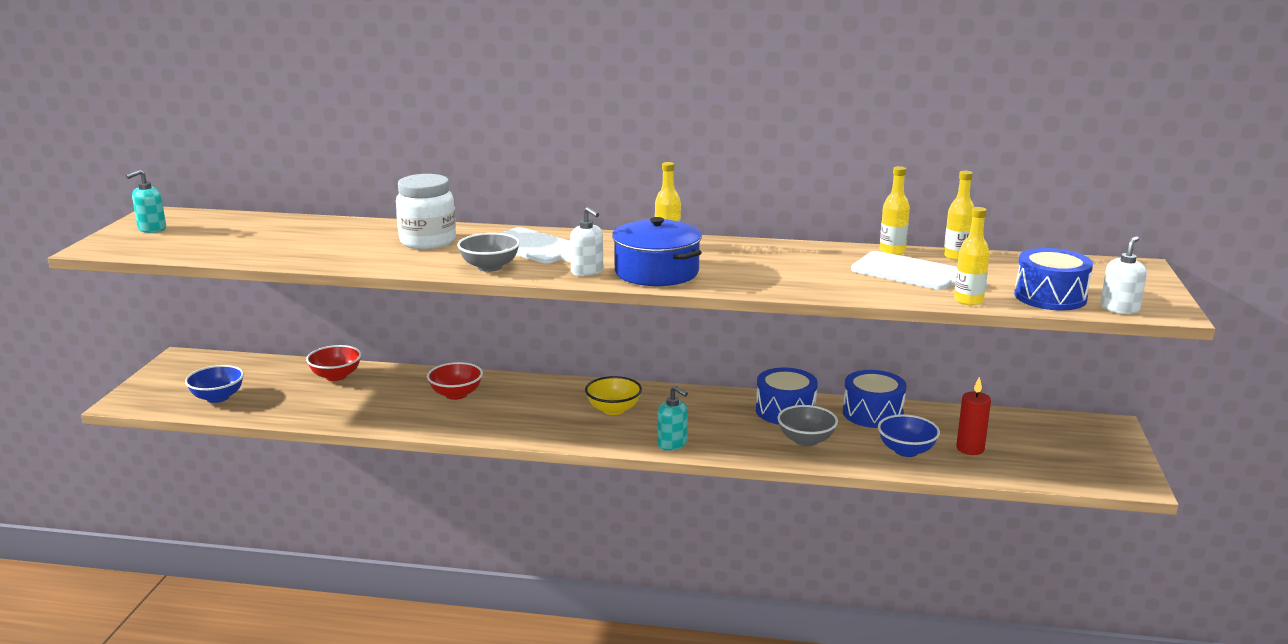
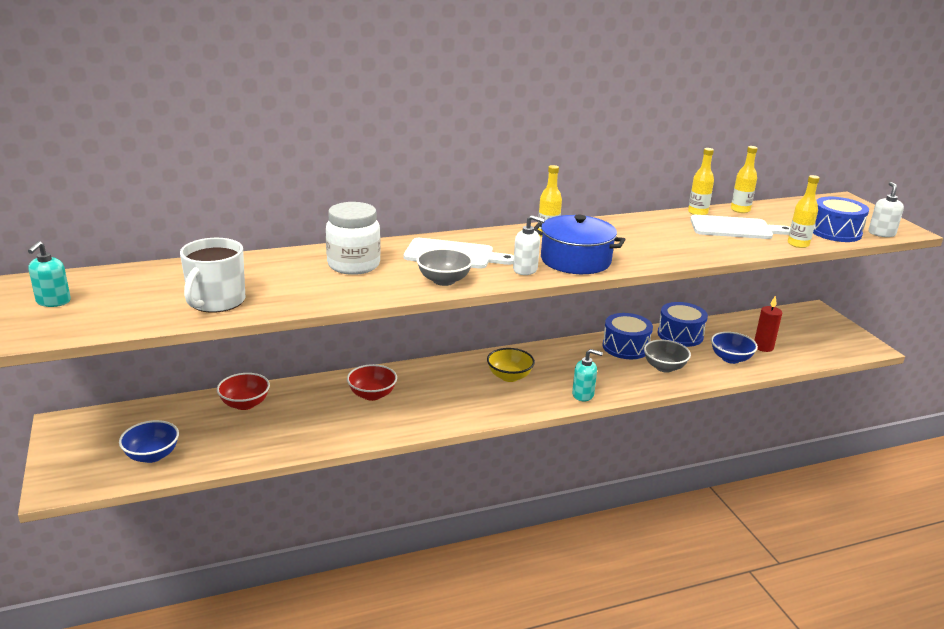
camera: 30 degrees left, 5 degrees up
none -> white mug [180,238,245,313]

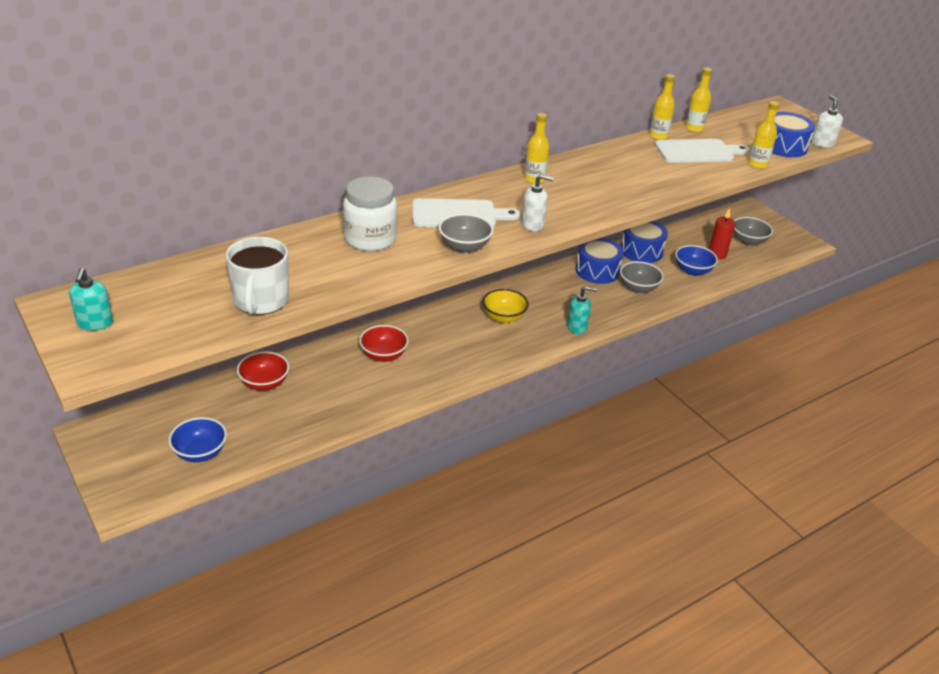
camera: 15 degrees left, 10 degrees up
blue pot [534,215,626,274] -> none
none -> grey bowl [733,217,773,246]

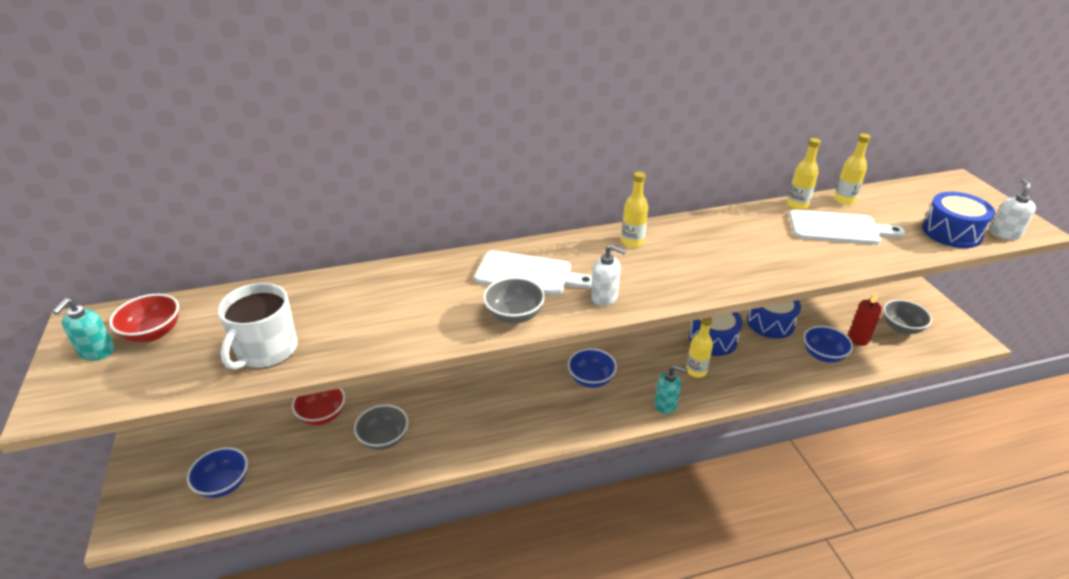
camera: 20 degrees right, 0 degrees up
white jar [343,176,397,251] -> none
red bowl [359,325,409,362] -> red bowl moved to [109,294,179,342]
yellow bowl [483,289,529,323] -> blue bowl [568,348,617,388]
grey bowl [620,261,664,293] -> grey bowl moved to [354,404,409,450]
yellow bottle [748,101,779,169] -> yellow bottle moved to [686,317,713,377]

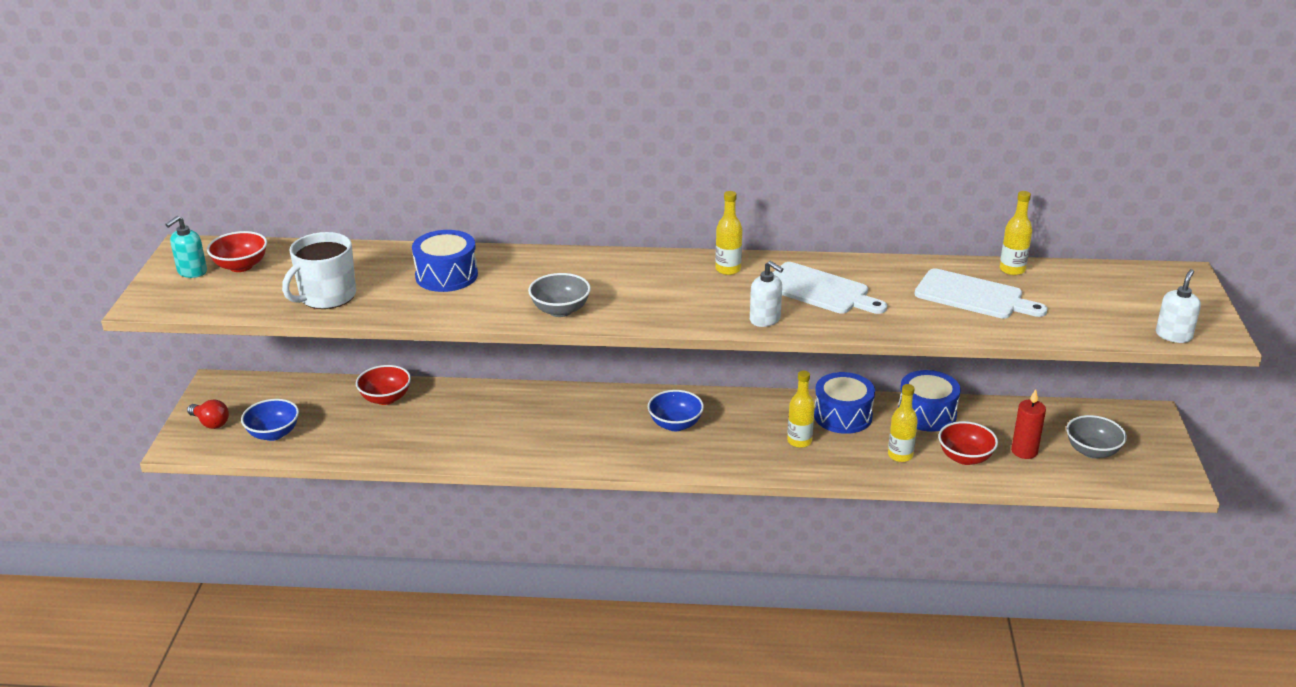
camera: 20 degrees right, 5 degrees down
grey bowl [354,404,409,450] -> none
white cutting board [474,250,592,295] -> white cutting board moved to [773,262,887,314]
white soap dispenser [591,244,626,306] -> white soap dispenser moved to [750,261,783,327]
turquoise soap dispenser [655,365,688,414] -> none
yellow bottle [787,138,821,210] -> yellow bottle moved to [888,384,918,462]
blue bowl [803,326,853,363] -> red bowl [938,421,998,465]
blue drum [922,192,995,248] -> blue drum moved to [412,230,478,292]
none -> red light bulb [187,399,229,429]

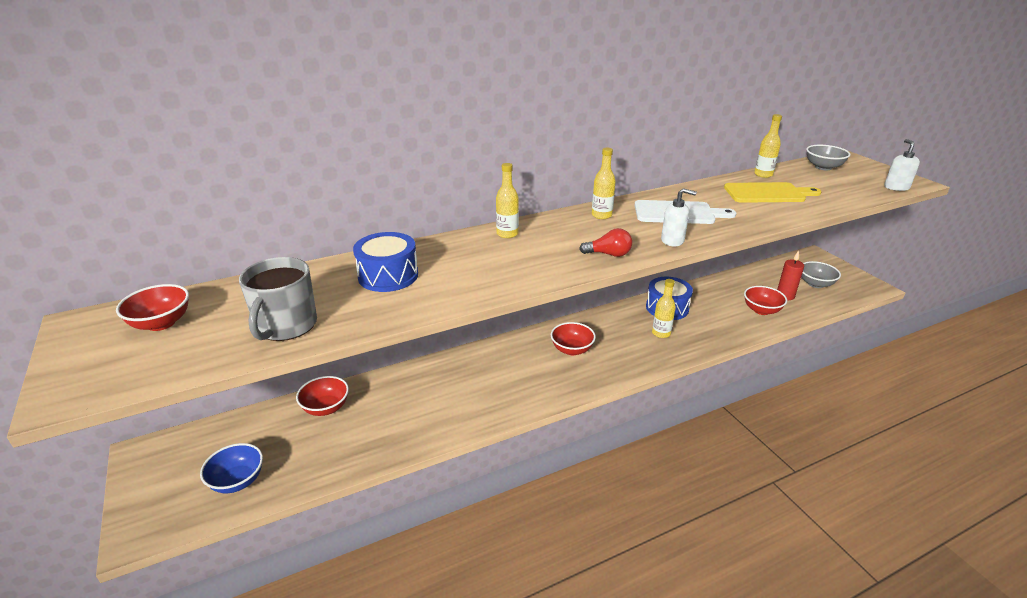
camera: 30 degrees left, 0 degrees up
turquoise soap dispenser [165,216,207,278] -> none
red light bulb [187,399,229,429] -> red light bulb moved to [579,228,632,257]
white mug [282,232,356,309] -> grey mug [239,257,317,341]
grey bowl [528,273,591,317] -> grey bowl moved to [806,145,851,170]
blue bowl [648,390,704,431] -> red bowl [551,322,596,355]
yellow bottle [888,384,918,462] -> yellow bottle moved to [496,163,519,238]
blue drum [898,370,961,432] -> none
white cutting board [915,268,1048,319] -> yellow cutting board [724,182,822,203]

